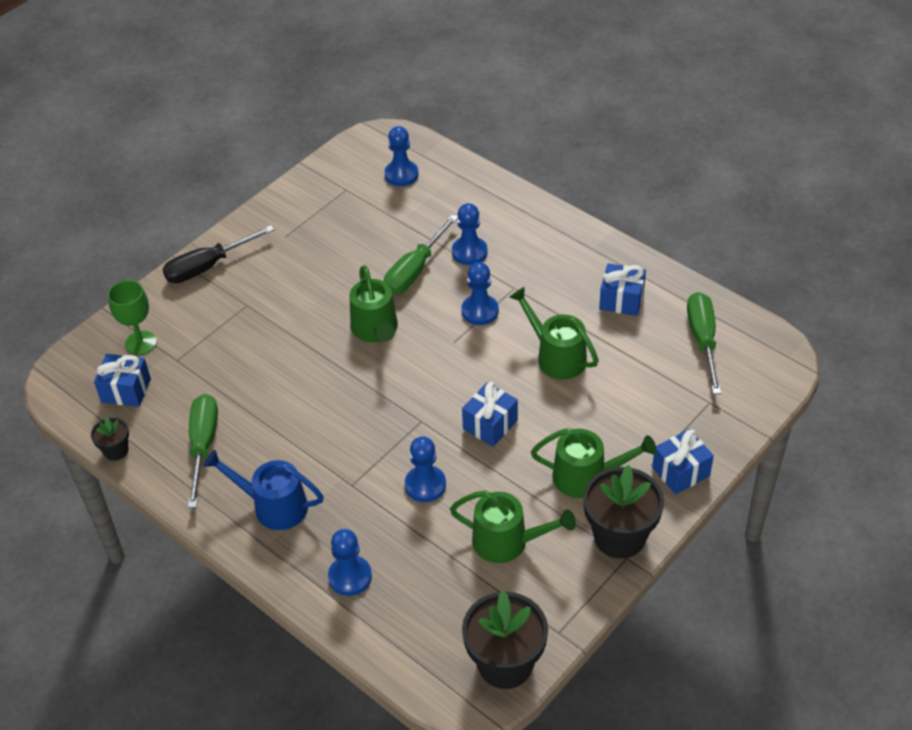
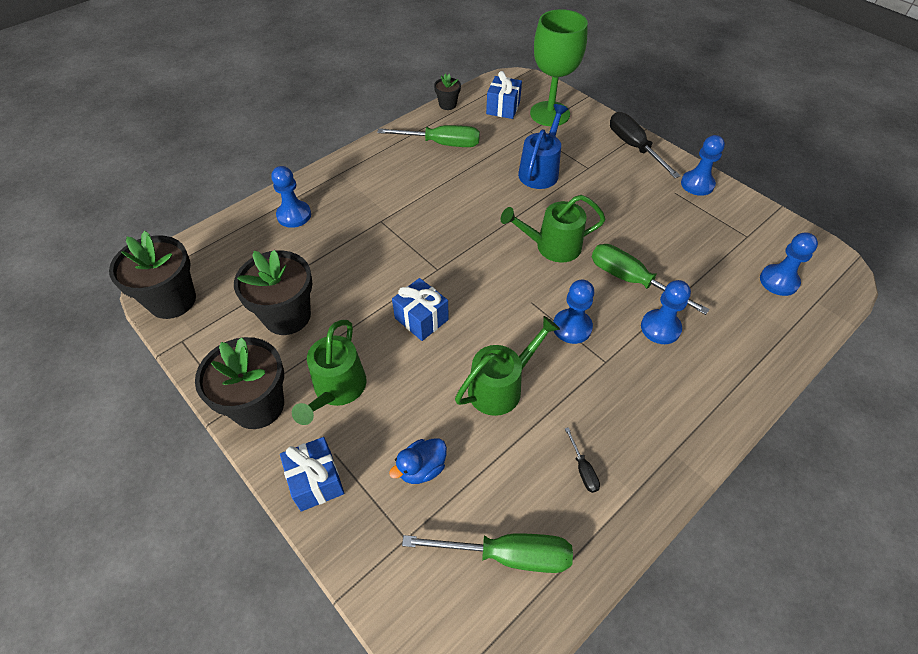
camera: 95 degrees right, 5 degrees up
green goblet [108,280,157,355] -> green goblet [530,9,588,126], size x1.64
blue watering can [203,450,324,530] -> blue watering can moved to [518,104,568,189]
blue pawn [405,436,446,502] -> blue pawn moved to [681,135,725,196]
green watering can [450,491,576,563] -> black flower pot [234,250,312,335]
blue gift [599,263,646,316] -> black screwdriver [565,427,600,493]
none -> blue duck [389,438,447,484]

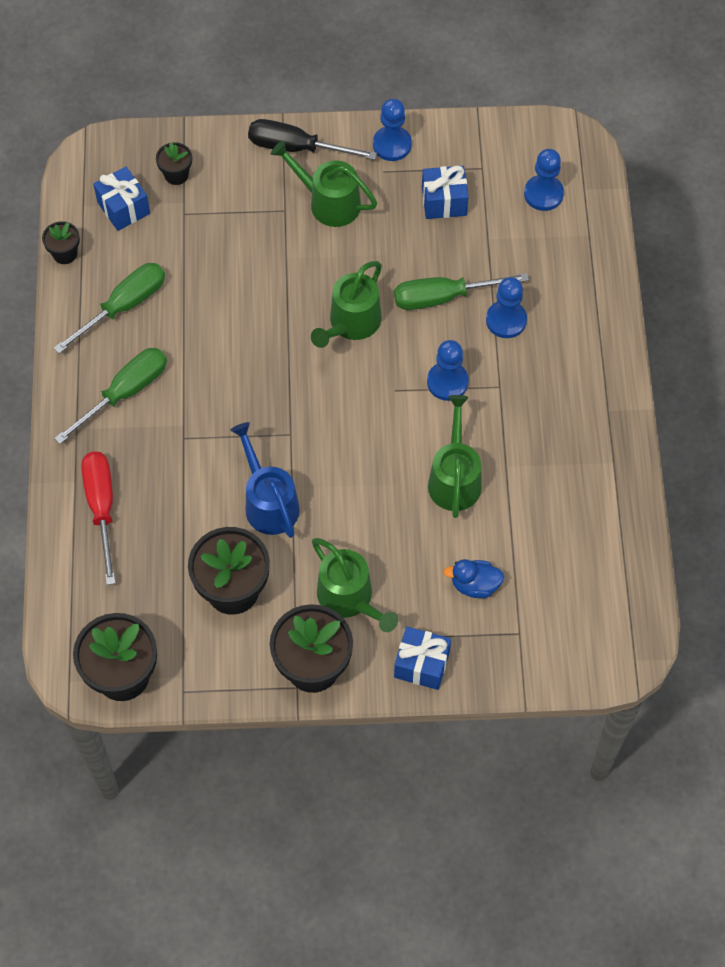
camera: 50 degrees left, 10 degrees up
blue pawn [271,166,311,228] -> red screwdriver [82,451,116,585]
blue duck [389,438,447,484] -> blue duck turned 90 degrees clockwise [443,559,504,598]
blue gift [392,278,449,341] -> blue gift moved to [422,166,468,219]
green screwdriver [402,533,573,573] -> green screwdriver moved to [54,348,167,444]
blue watering can [518,104,568,189] -> blue watering can moved to [230,422,300,538]
green goblet [530,9,588,126] -> black flower pot [156,142,192,185]
black screwdriver [565,427,600,493] -> none
none -> green watering can [271,140,377,227]

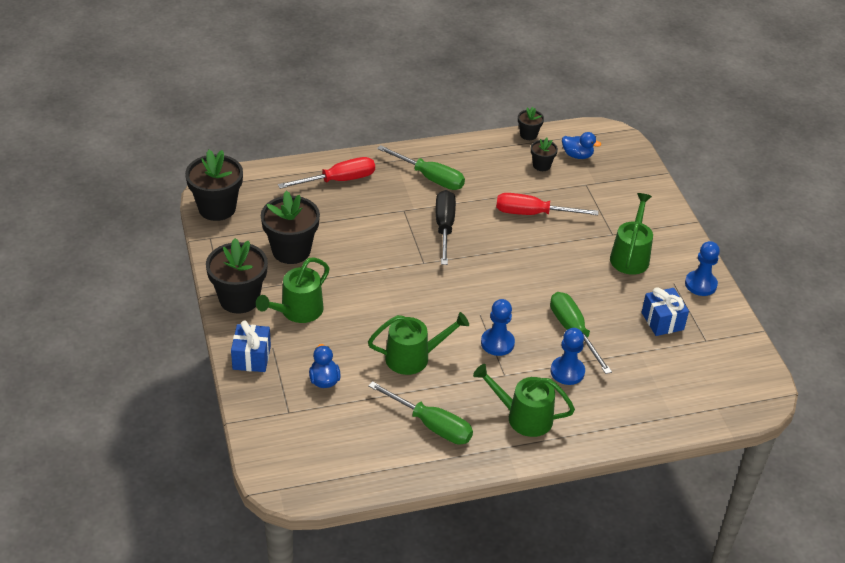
camera: 75 degrees right, 20 degrees down
green screwdriver [53,263,165,354] -> green screwdriver moved to [368,381,473,445]
blue gift [93,167,150,231] -> blue duck [562,132,601,159]
black flower pot [156,142,192,185] -> black flower pot moved to [531,138,558,171]
blue watering can [230,422,300,538] -> none
black screwdriver [248,119,377,160] -> black screwdriver moved to [436,190,456,265]
green watering can [311,261,382,348] -> green watering can moved to [473,364,575,437]
blue pawn [524,149,564,211] -> none
none -> red screwdriver [496,193,598,215]

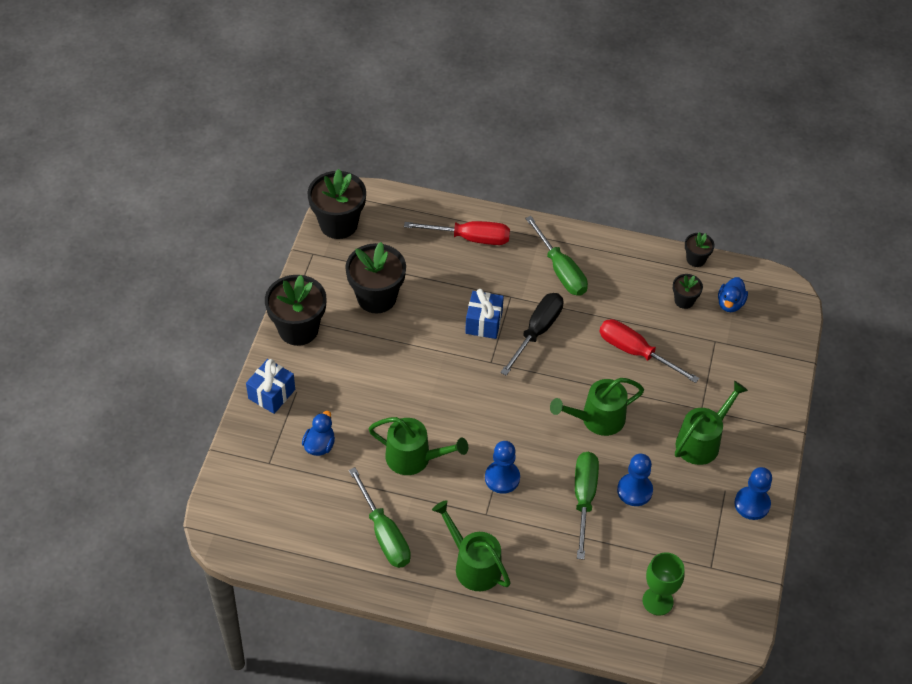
camera: 30 degrees right, 10 degrees up
green watering can [256,257,330,323] -> green watering can moved to [550,378,644,436]
blue pawn [550,328,585,385] -> blue pawn moved to [617,454,653,506]
blue duck [562,132,601,159] -> blue duck turned 60 degrees clockwise [718,277,748,312]
blue gift [641,287,689,336] -> blue gift moved to [465,289,504,339]
none -> green goblet [642,552,685,615]

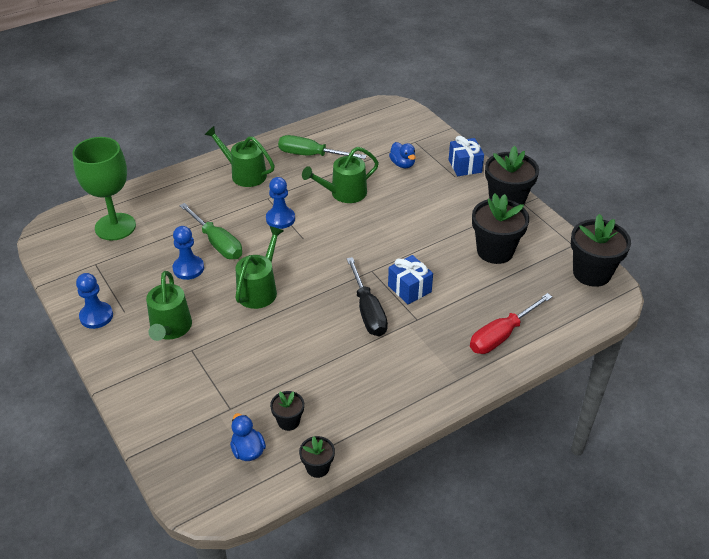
camera: 135 degrees right, 10 degrees down
green watering can [432,500,511,591] -> green watering can turned 150 degrees counterclockwise [205,126,275,187]
green screwdriver [525,216,588,296] -> none
red screwdriver [599,319,699,383] -> none
green goblet [642,552,685,615] -> green goblet [72,137,136,241], size x1.64

